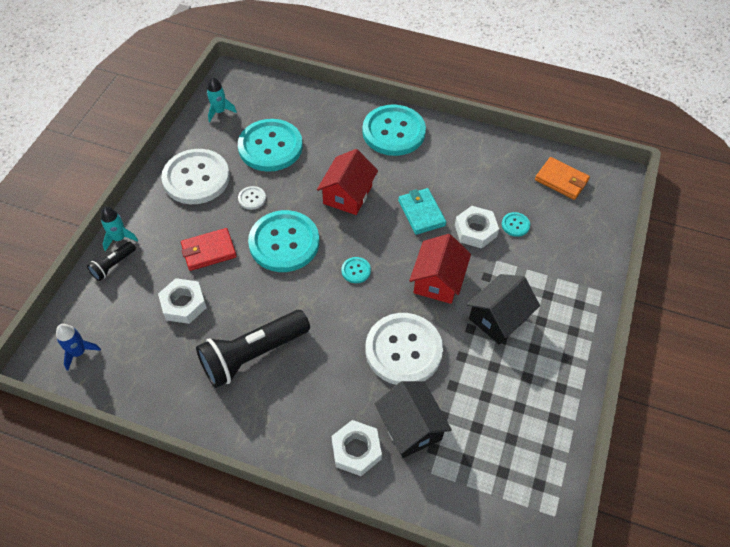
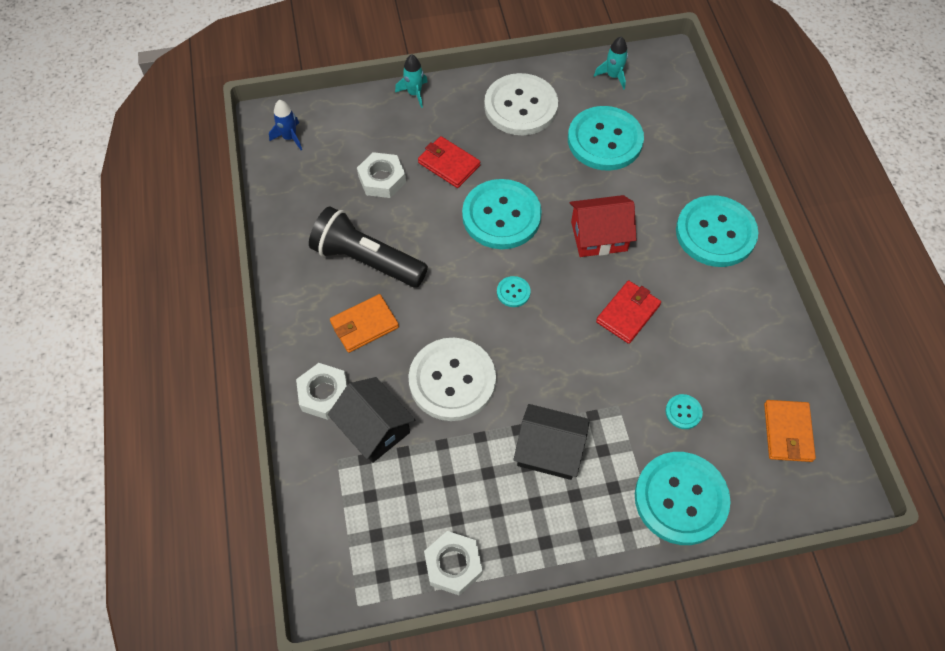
camera: 60 degrees right, 5 degrees up
black flashlight [87,241,136,281] -> none
white button [238,186,266,210] -> none
black house [375,381,452,458] -> black house turned 75 degrees counterclockwise [328,377,415,463]
turquoise wallet [398,188,446,235] -> red wallet [596,280,661,344]
red house [409,234,471,304] -> none
white nut [455,206,499,249] -> white nut moved to [424,531,482,596]
none -> orange wallet [330,294,399,353]
none -> turquoise button [635,452,731,545]

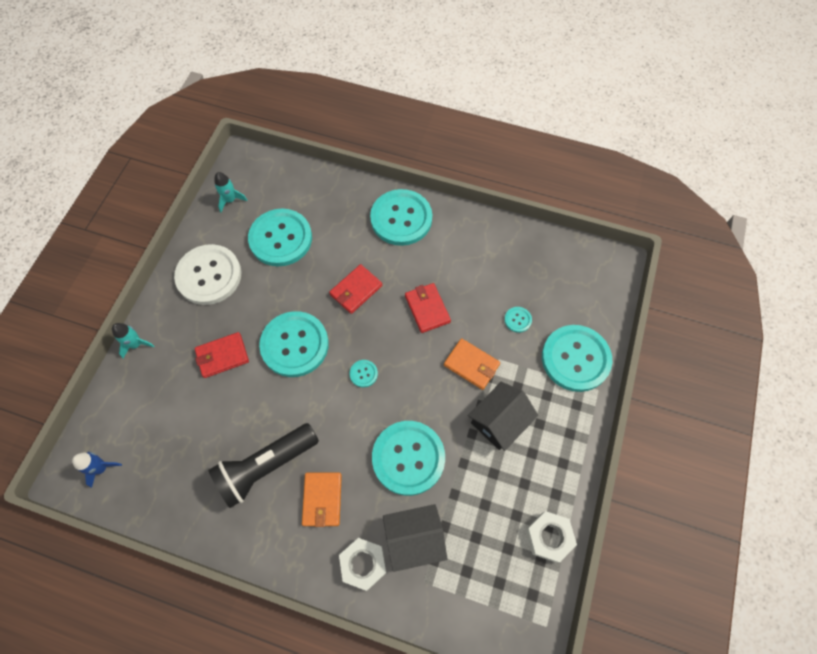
camera: 60 degrees left, 5 degrees up
white nut [357,152,406,198] -> none
white button [409,338,496,421] -> turquoise button [372,421,445,496]
red house [570,195,636,257] -> red wallet [329,264,382,314]
orange wallet [764,400,816,462] -> orange wallet moved to [444,338,500,390]

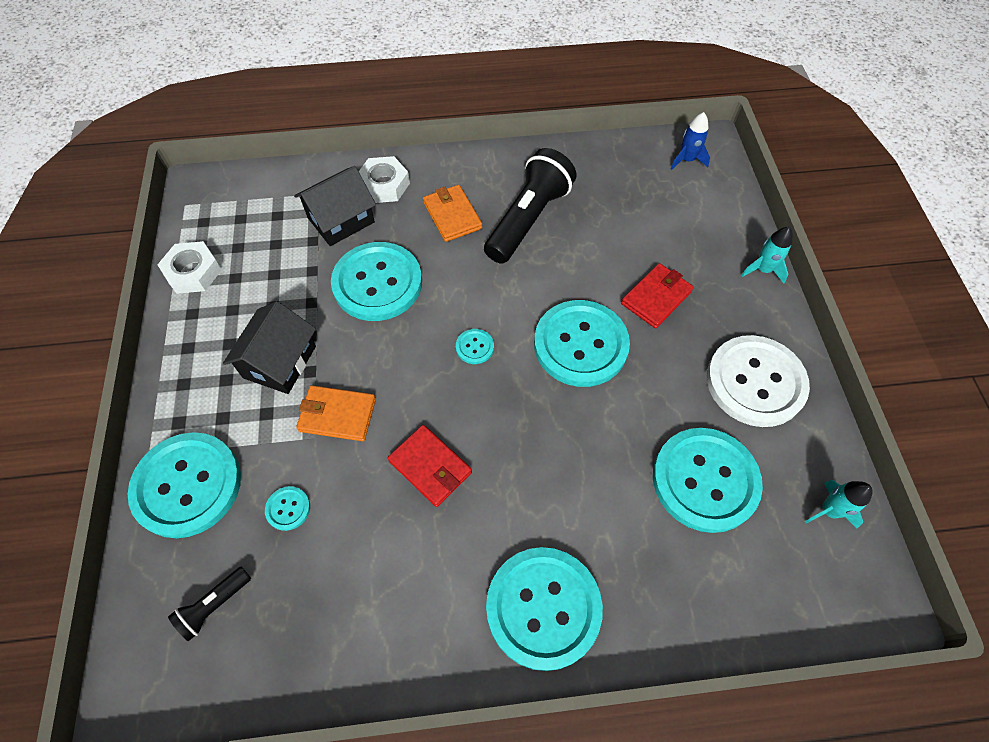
camera: 155 degrees right, 5 degrees down
red wallet [329,264,382,314] -> none
none -> black flashlight [168,567,251,641]

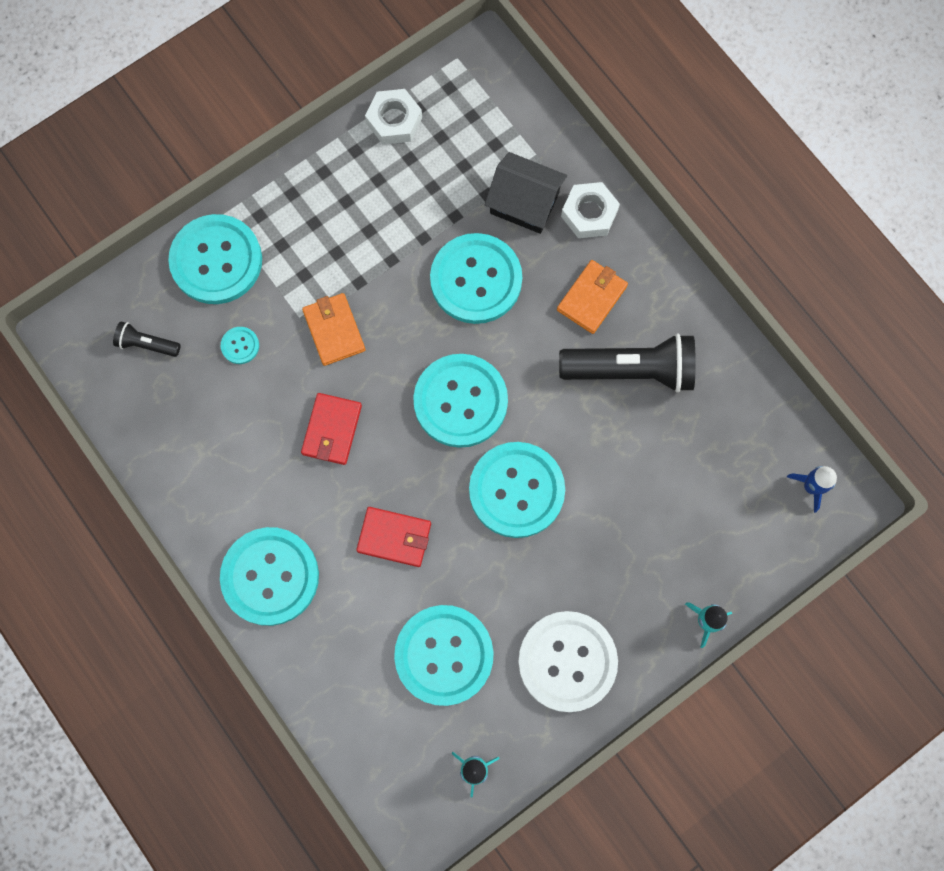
camera: 60 degrees right, 15 degrees up
black house [223,301,316,394] -> none
turquoise button [456,329,494,364] -> turquoise button [413,354,508,448], size x2.45
red wallet [621,263,694,328] -> red wallet moved to [356,507,431,567]

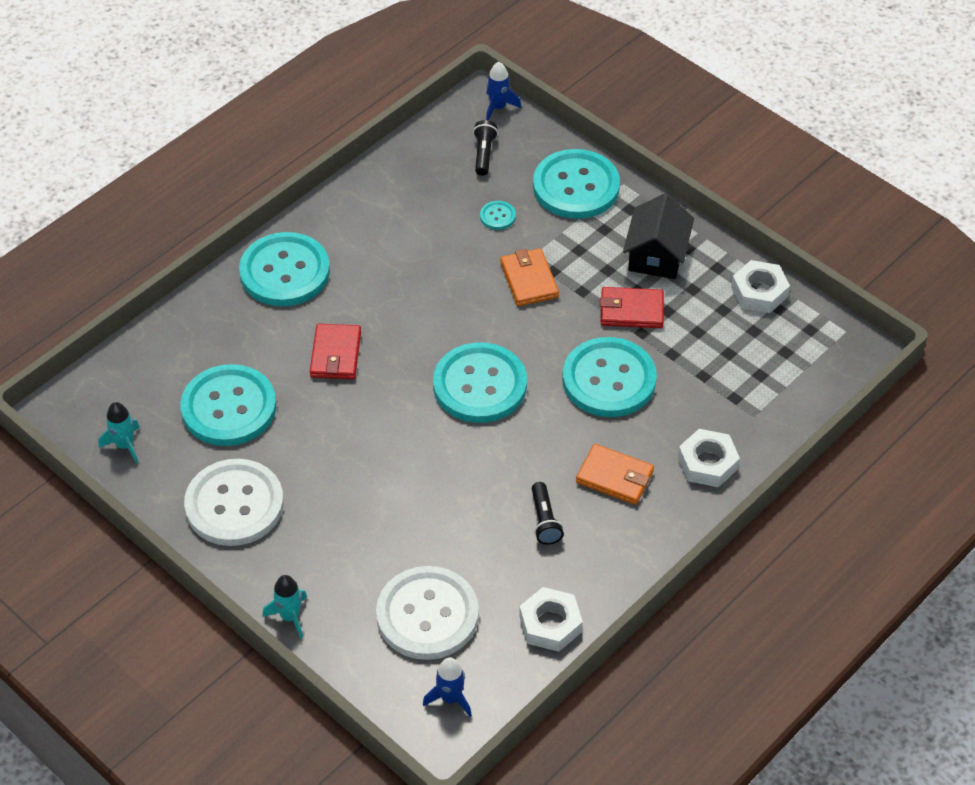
camera: 80 degrees right, 25 degrees down
red wallet [301,393,362,465] -> red wallet moved to [600,287,664,328]
orange wallet [302,293,365,366] -> orange wallet turned 75 degrees counterclockwise [500,248,559,306]
turquoise button [469,442,565,538] -> none
black house [485,152,567,234] -> black house moved to [623,193,694,279]
black flashlight [559,333,696,393] -> black flashlight [532,482,563,545], size x0.48
none -> white button [376,566,479,660]
none -> blue rocket [486,62,521,120]
none -> white nut [519,587,583,652]

